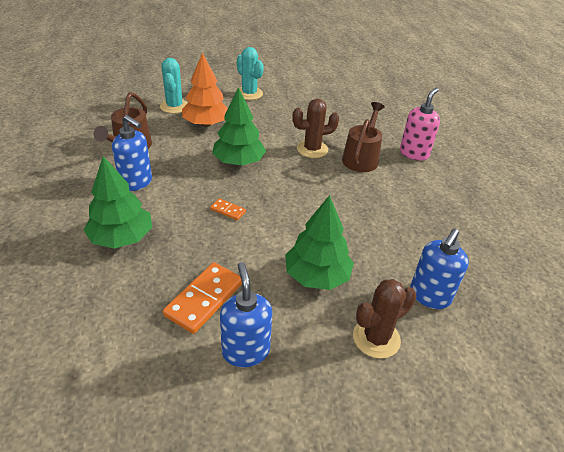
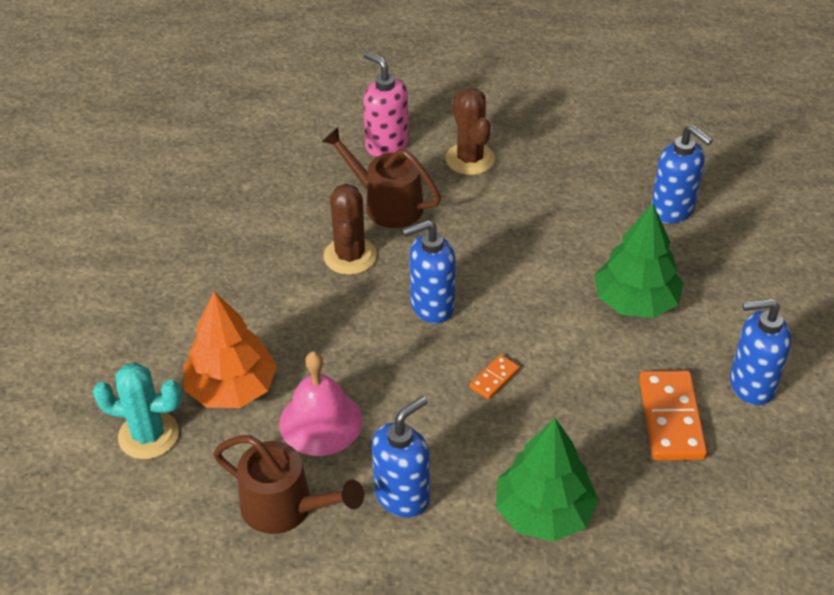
camera: 75 degrees left, 5 degrees up
orange domino [163,262,242,334] -> orange domino turned 45 degrees clockwise [639,371,707,461]
green tree [212,87,266,165] -> none
turquoise cactus [237,47,264,100] -> none
brown cactus [353,279,416,359] -> brown cactus moved to [445,88,495,175]
none -> pink bell [279,351,362,456]
none -> blue soap dispenser [402,220,456,323]

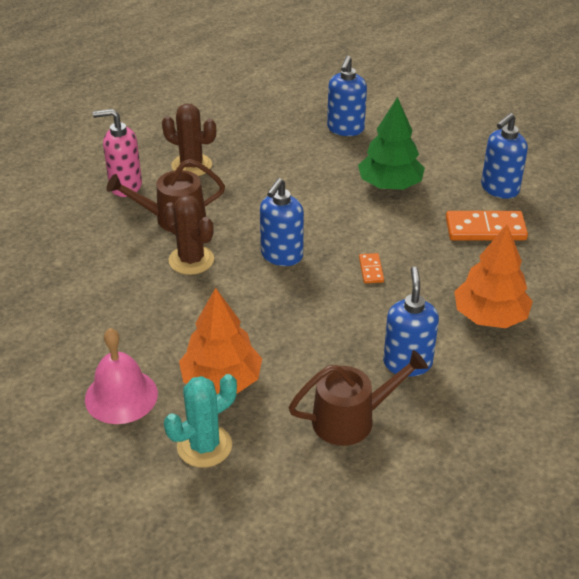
camera: 45 degrees left, 5 degrees down
pink bell [279,351,362,456] -> pink bell moved to [85,328,158,424]
green tree [496,418,599,541] -> orange tree [454,225,533,328]
orange domino [639,371,707,461] -> orange domino turned 45 degrees counterclockwise [446,211,528,241]
blue soap dispenser [651,125,713,224] -> blue soap dispenser turned 105 degrees clockwise [327,56,367,136]

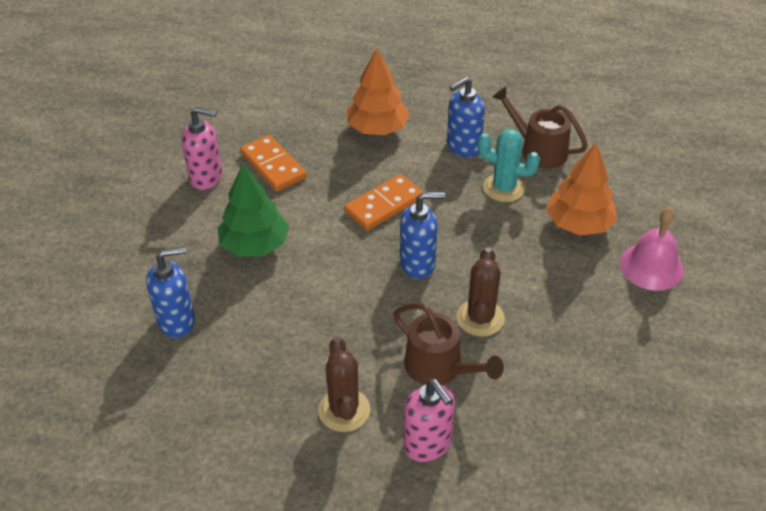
camera: 125 degrees left, 5 degrees up
turquoise cactus [164,374,237,468] -> turquoise cactus moved to [478,129,540,202]
orange domino [359,253,384,283] -> orange domino [344,174,423,231], size x1.99
blue soap dispenser [481,113,528,199] -> pink soap dispenser [181,107,222,190]

